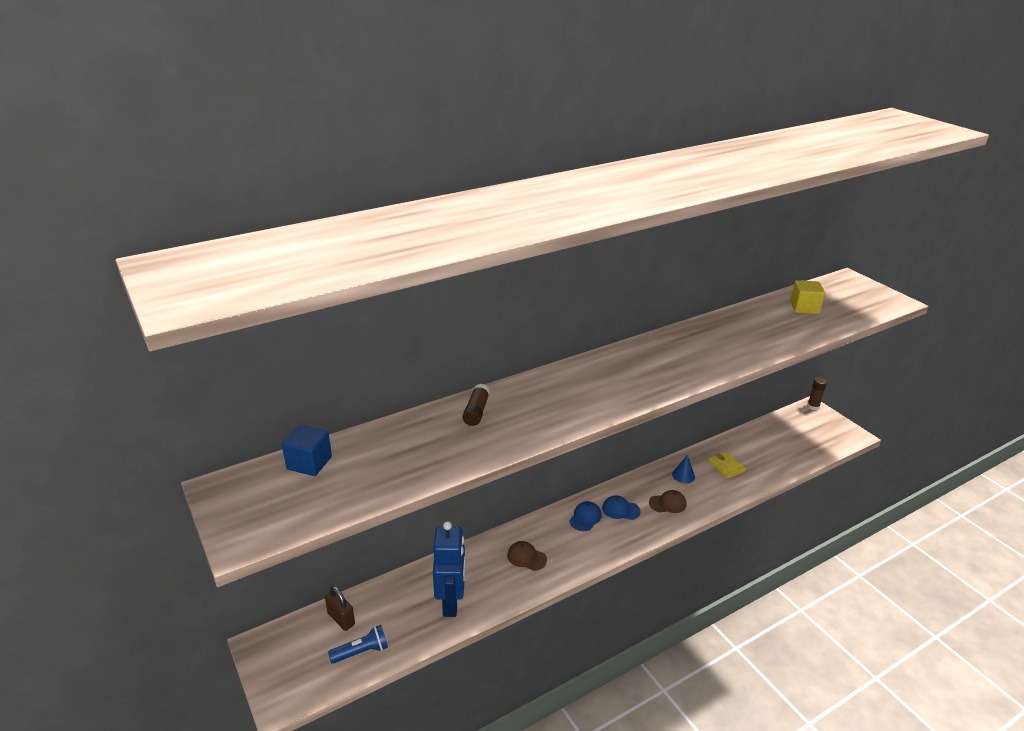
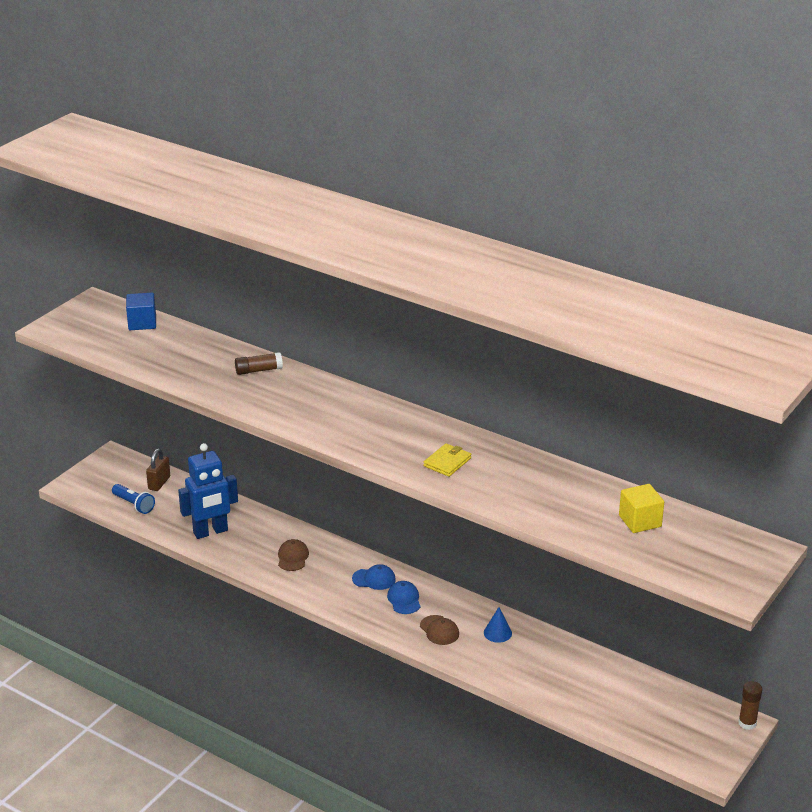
camera: 65 degrees right, 0 degrees up
yellow wallet [708,452,746,478] -> yellow wallet moved to [424,443,471,477]

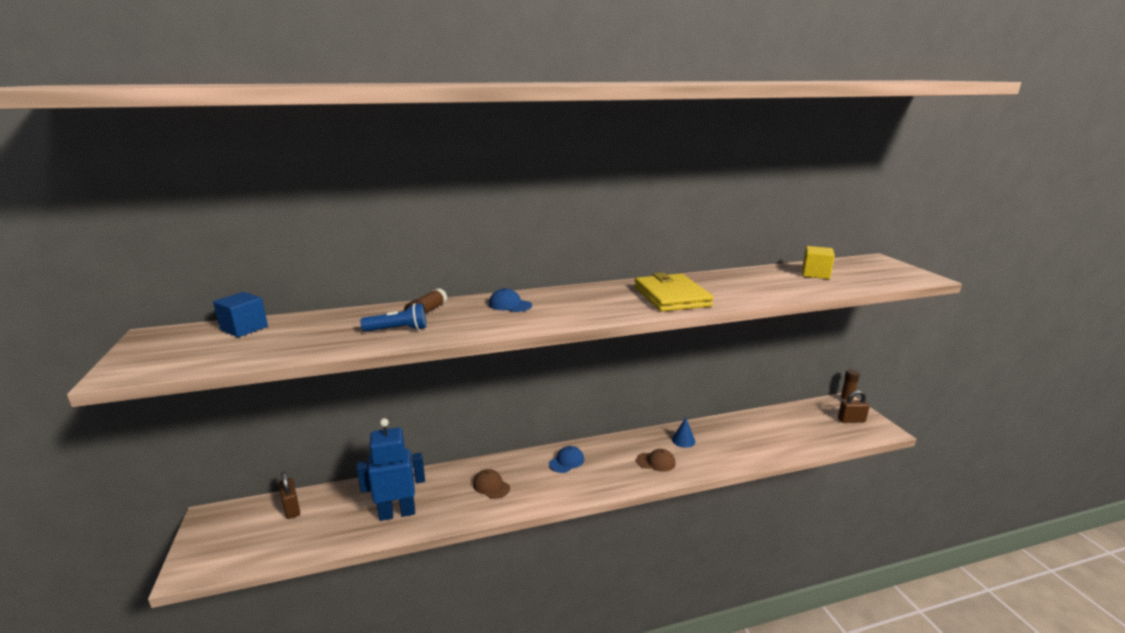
camera: 50 degrees left, 10 degrees down
blue flashlight [112,484,155,514] -> blue flashlight moved to [360,303,426,332]
blue robot [178,443,238,539] -> blue robot turned 120 degrees counterclockwise [357,418,425,521]
blue cap [387,581,421,614] -> blue cap moved to [489,288,532,312]
yellow wallet [424,443,471,477] -> yellow wallet [634,272,714,312], size x1.91
none -> brown padlock [838,390,870,423]

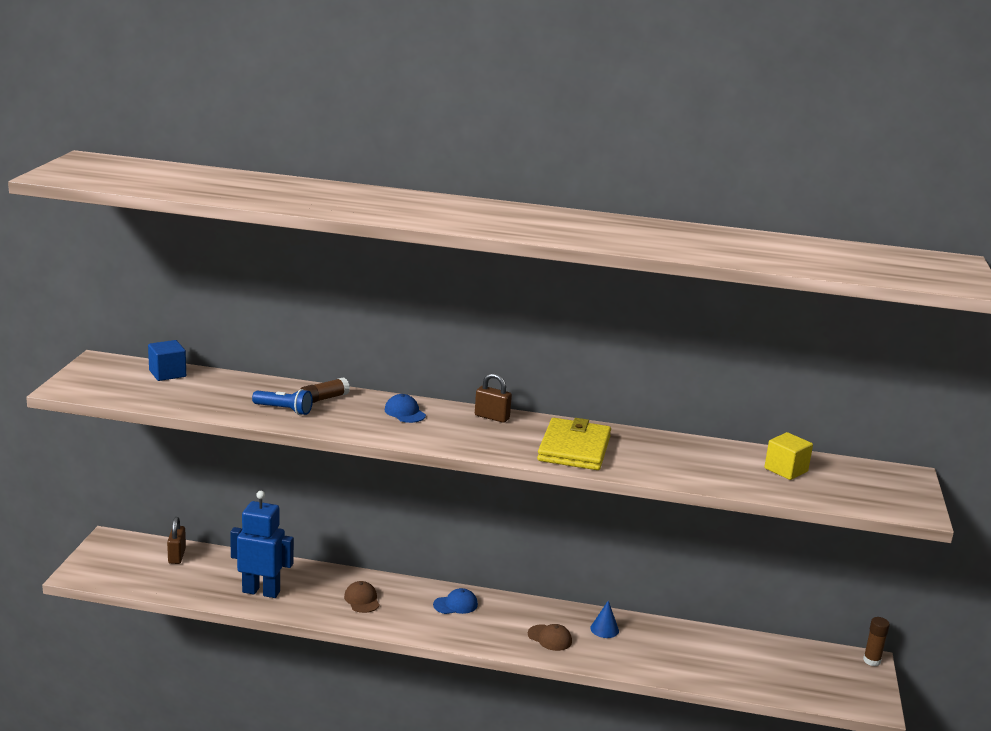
camera: 25 degrees right, 0 degrees up
brown padlock [838,390,870,423] -> brown padlock moved to [475,373,512,423]

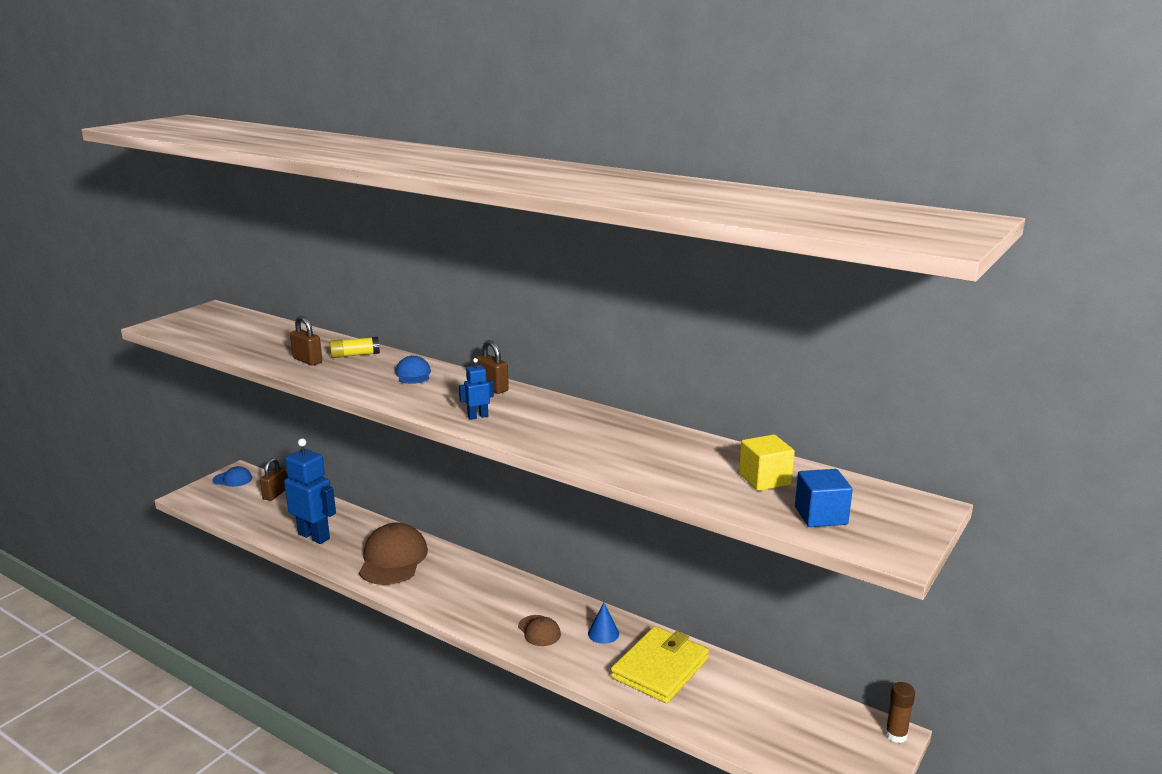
camera: 25 degrees right, 0 degrees up
blue cube [148,340,186,381] -> blue cube moved to [795,469,853,527]
blue flashlight [252,389,313,415] -> brown padlock [290,316,322,365]
brown glue stick [301,378,350,403] -> yellow glue stick [330,337,380,358]
brown cap [344,581,380,613] -> brown cap [359,522,428,585], size x1.98
blue cap [433,588,478,614] -> blue cap moved to [212,466,252,487]
yellow wallet [537,418,611,470] -> yellow wallet moved to [611,626,709,703]
none -> blue robot [459,358,494,420]

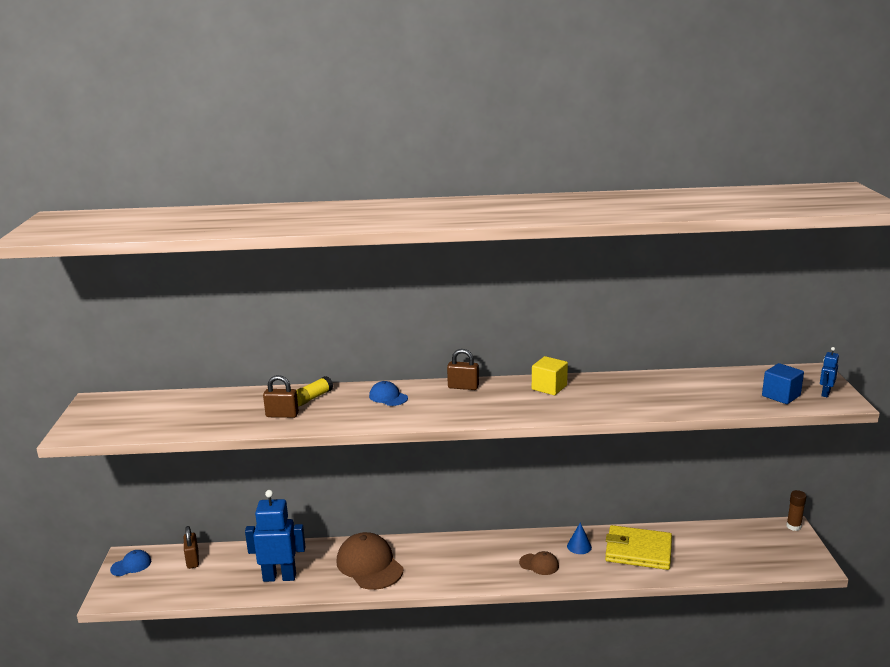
camera: 35 degrees left, 0 degrees up
blue robot [459,358,494,420] -> blue robot moved to [820,347,839,397]
yellow wallet [611,626,709,703] -> yellow wallet turned 75 degrees counterclockwise [605,525,672,570]
yellow cube [739,434,795,491] -> yellow cube moved to [532,356,568,395]

